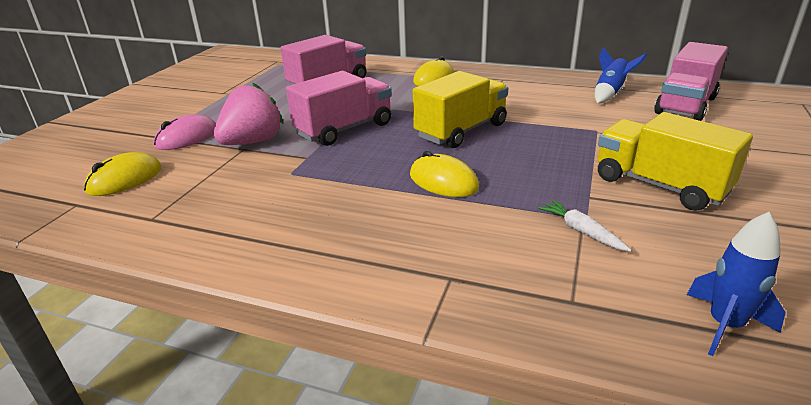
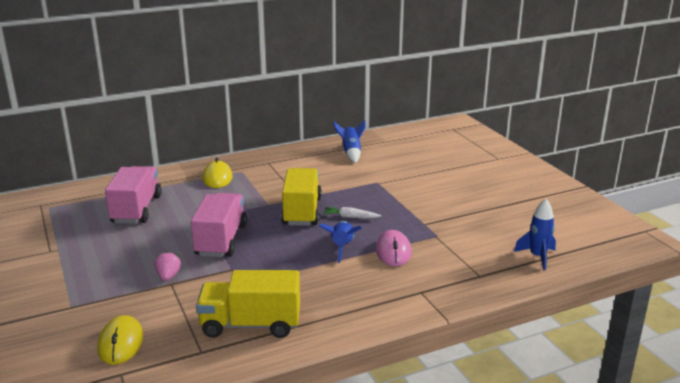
camera: 45 degrees left, 5 degrees down
pink mouse [153,114,216,150] -> pink mouse moved to [376,230,412,266]
pink strawberry [214,83,283,145] -> pink strawberry [154,251,181,281], size x0.51
yellow mouse [410,151,479,197] -> blue rocket [318,221,362,263]
white carrot [538,200,632,252] -> white carrot moved to [323,207,381,218]
yellow truck [598,112,753,211] -> yellow truck moved to [196,270,300,338]
pink truck [654,42,728,121] -> none

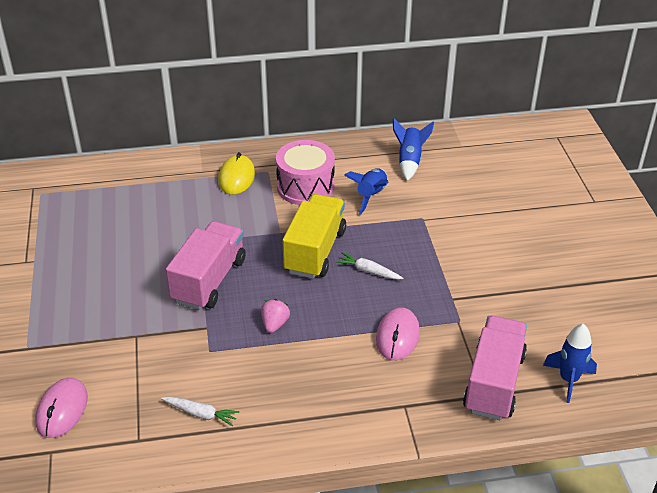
camera: 15 degrees right, 15 degrees up
yellow mouse [98,315,143,365] -> pink mouse [35,378,88,438]
pink truck [105,166,162,224] -> pink truck moved to [463,316,527,420]
pink strawberry [154,251,181,281] -> pink strawberry moved to [261,299,290,333]
yellow truck [196,270,300,338] -> white carrot [161,396,239,426]
blue rocket [318,221,362,263] -> blue rocket moved to [344,168,388,215]
none -> pink drum [276,140,335,205]

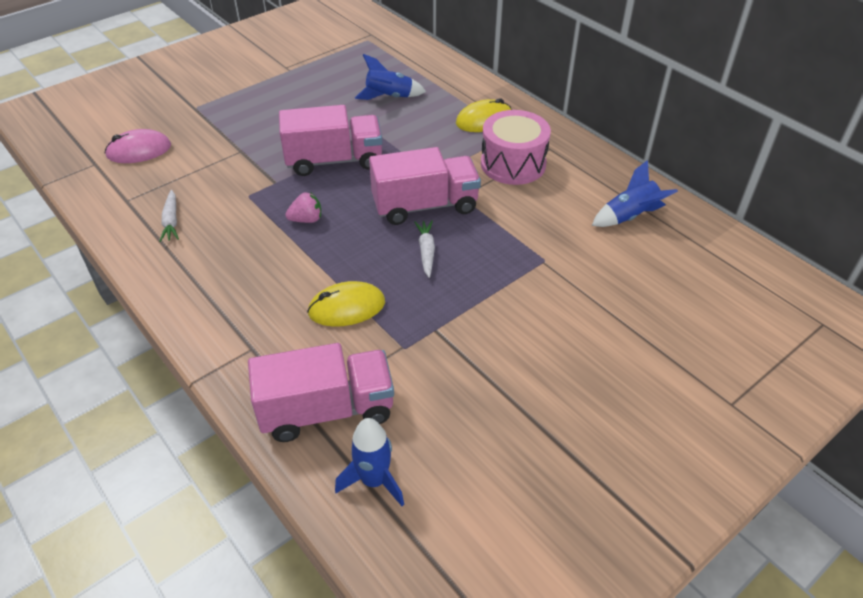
camera: 60 degrees right, 5 degrees up
yellow truck [282,194,346,279] -> pink truck [369,147,481,225]
blue rocket [344,168,388,215] -> blue rocket moved to [355,54,426,100]
pink mouse [376,307,420,360] -> yellow mouse [307,281,385,327]

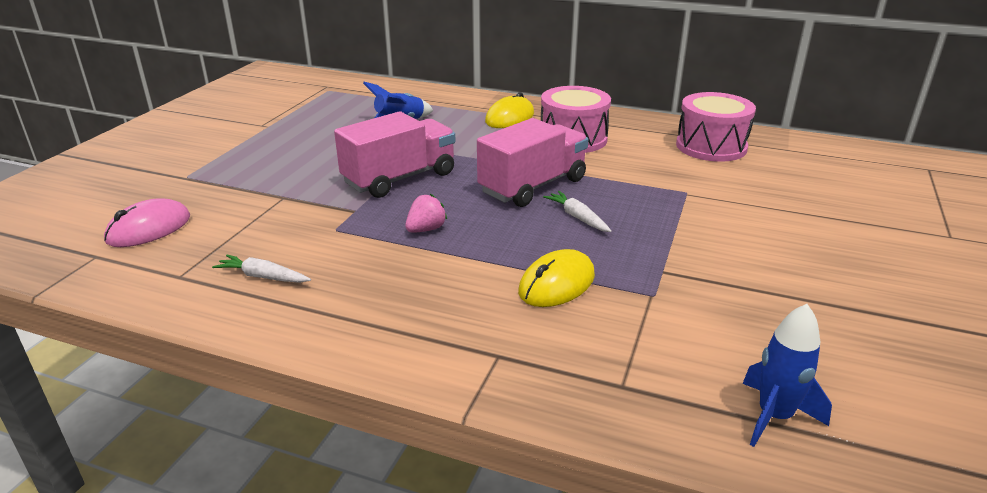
camera: 30 degrees left, 15 degrees down
white carrot [159,190,179,242] -> white carrot turned 150 degrees clockwise [212,255,311,283]
pink truck [248,343,394,442] -> none
blue rocket [592,160,678,227] -> pink drum [676,92,756,162]

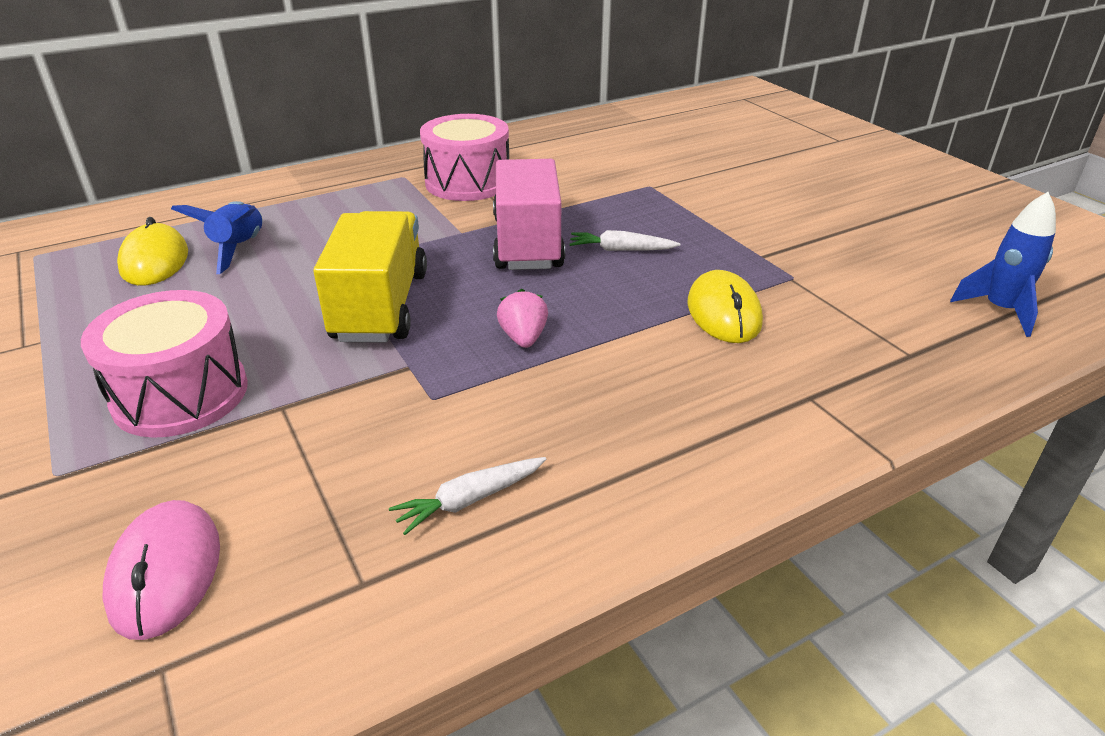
camera: 50 degrees left, 5 degrees up
pink truck [334,111,455,198] -> yellow truck [313,211,427,343]
yellow mouse [485,92,534,128] -> yellow mouse moved to [117,217,188,285]
pink drum [676,92,756,162] -> pink drum moved to [81,290,248,438]

